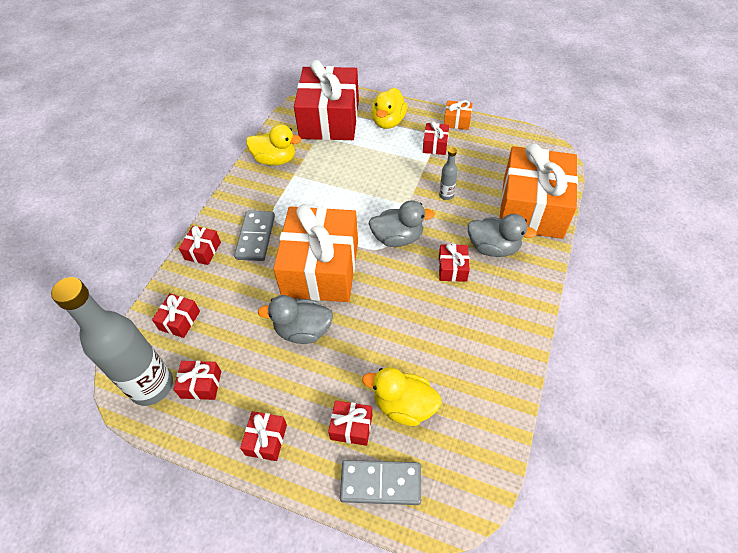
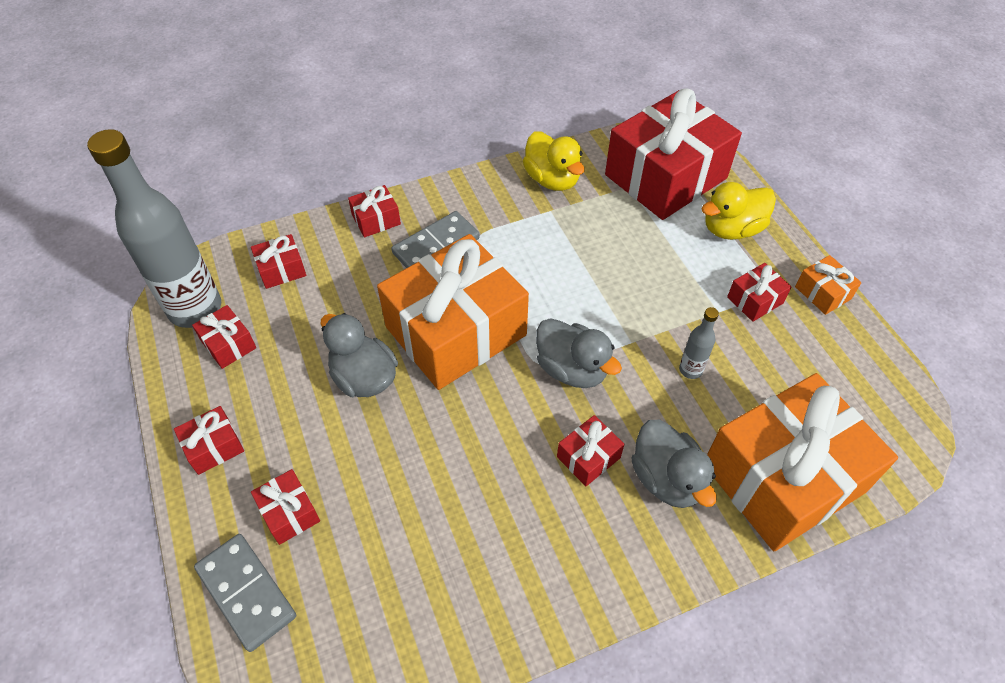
camera: 45 degrees right, 0 degrees up
yellow duck [362,367,441,426] -> none

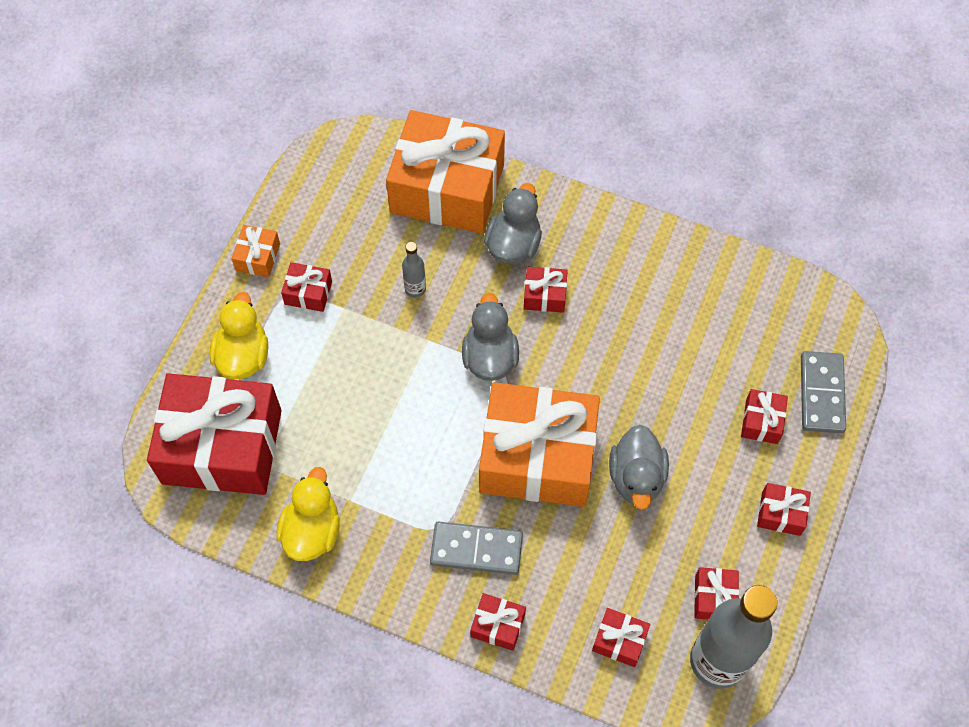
camera: 135 degrees left, 10 degrees up
yellow duck [701,182,776,240] -> yellow duck turned 105 degrees counterclockwise [209,292,268,379]

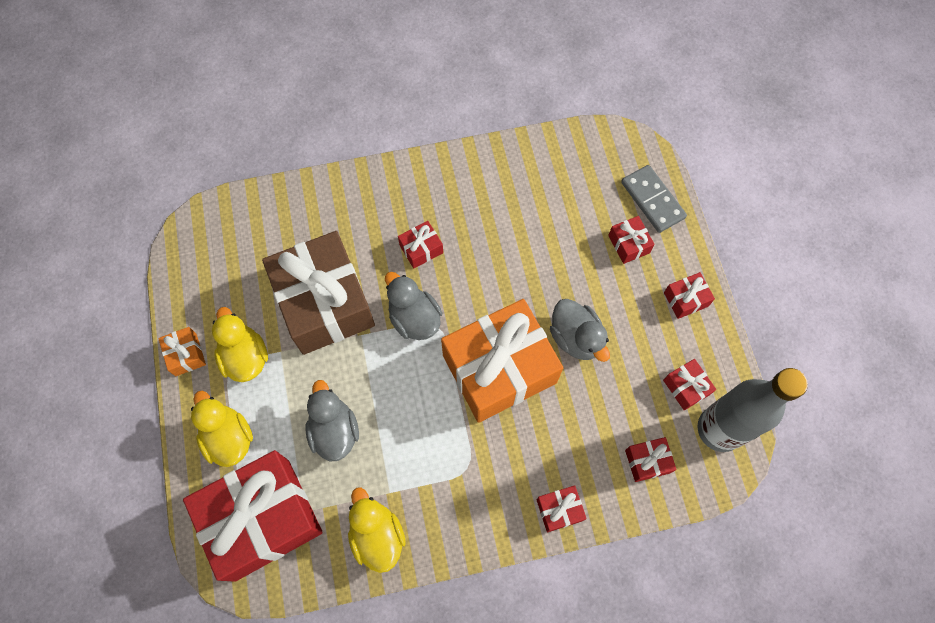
camera: 35 degrees left, 5 degrees up
red gift [281,262,332,312] -> yellow duck [212,307,268,382]
orange gift [386,110,505,234] -> none
grey bottle [402,242,426,298] -> brown gift [262,231,375,355]
grey domino [430,522,523,575] -> none
grey duck [484,183,542,264] -> grey duck moved to [305,380,359,461]

